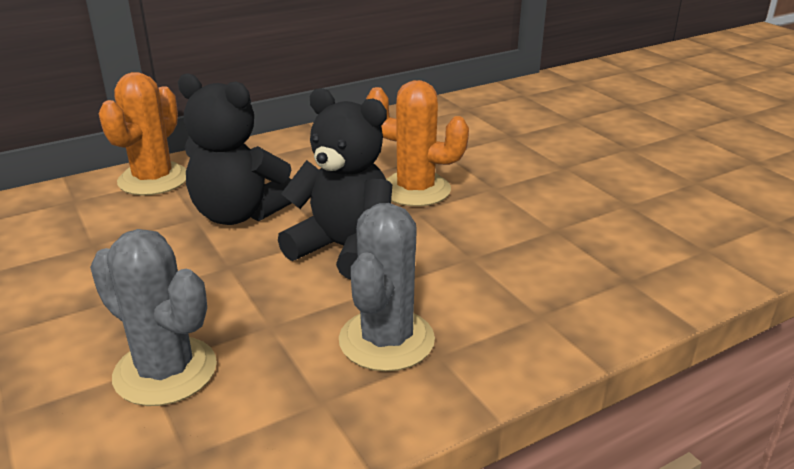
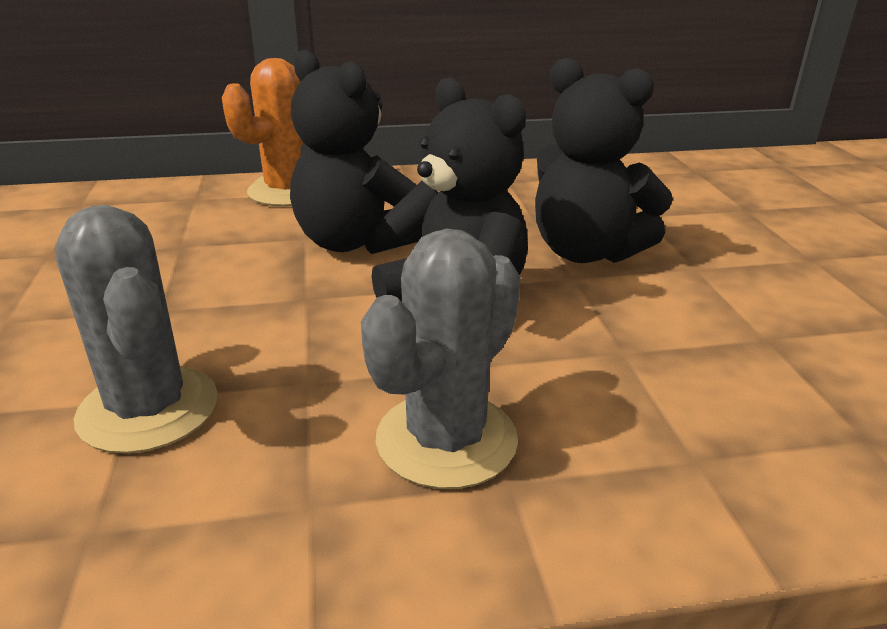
camera: 20 degrees right, 0 degrees up
orange cactus [366,80,469,206] -> black teddy bear [535,58,673,263]

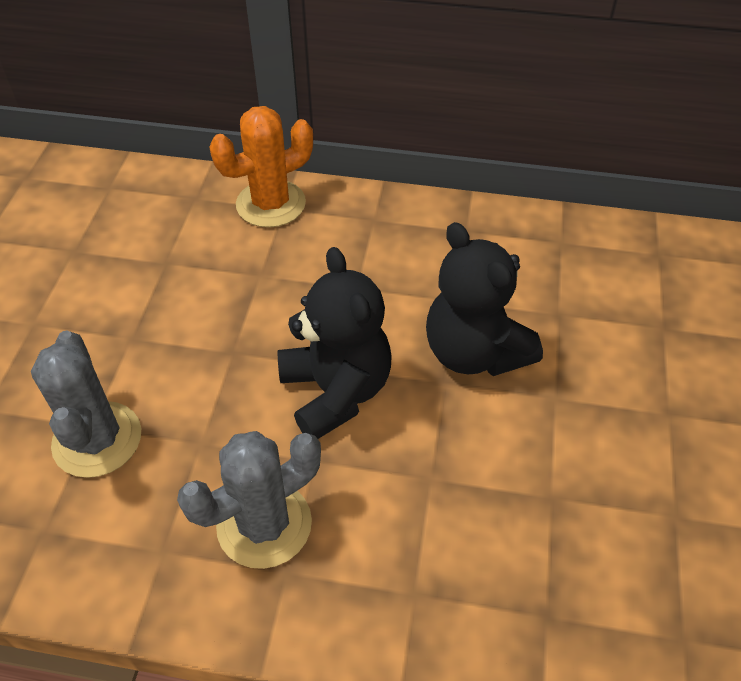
camera: 20 degrees right, 20 degrees up
black teddy bear [290,49,422,254] -> none

